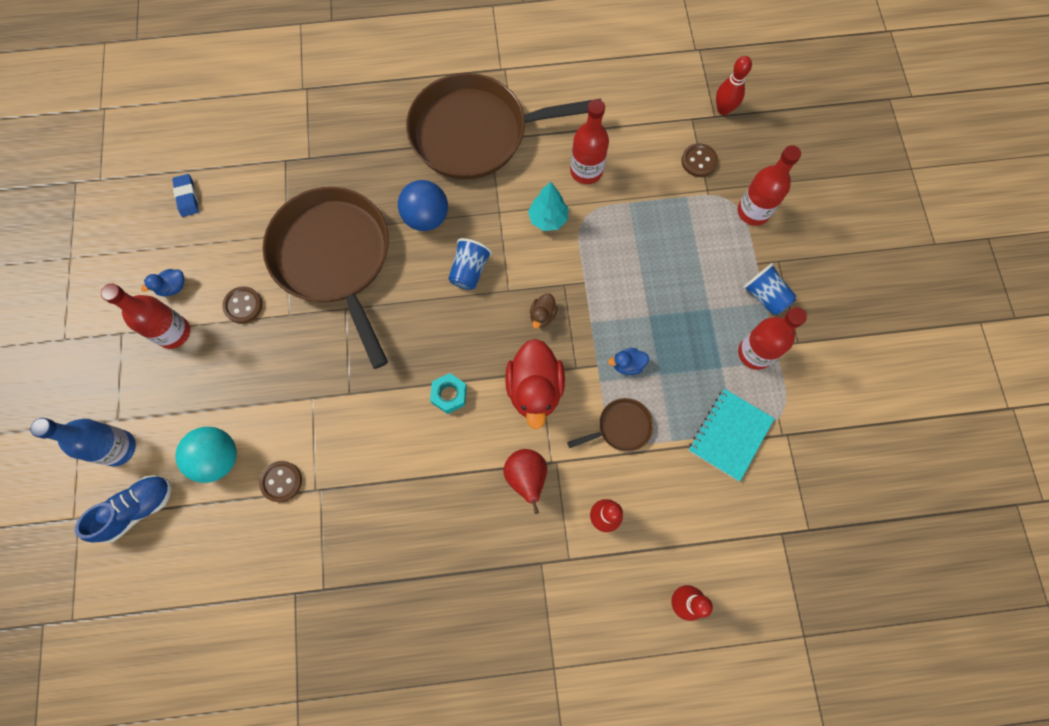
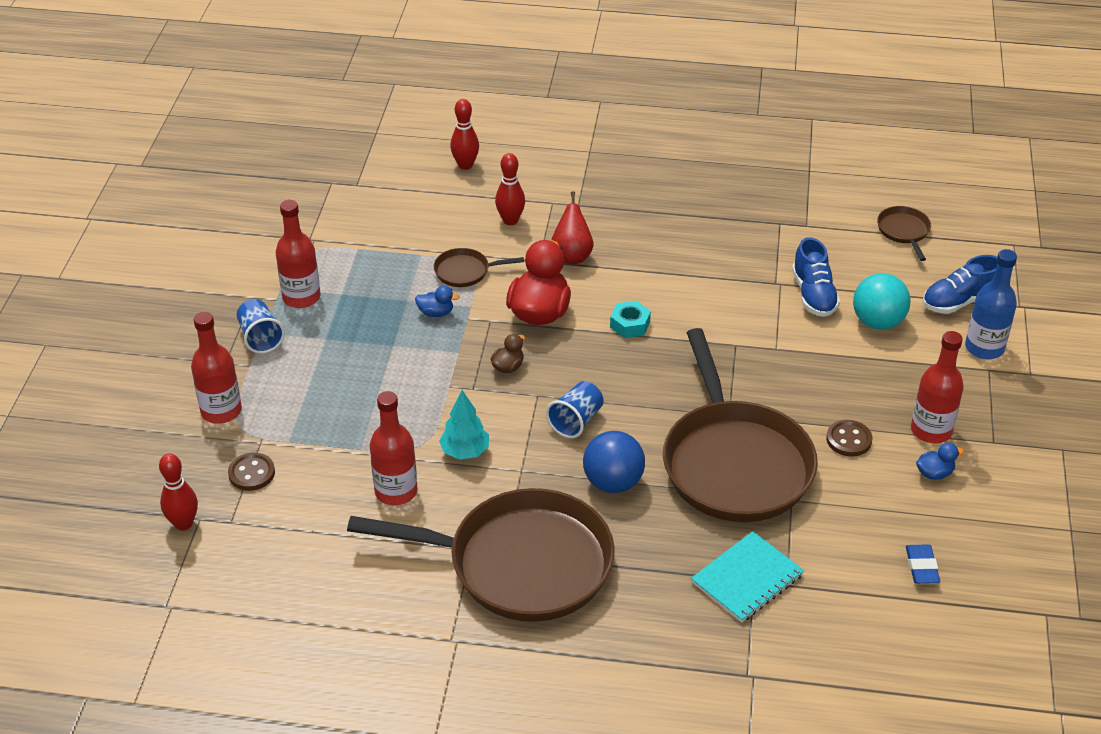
camera: 165 degrees left, 30 degrees down
brown button [259,461,302,502] -> blue shoe [792,237,840,317]
turquoise notebook [688,389,775,481] -> turquoise notebook moved to [691,531,804,623]
none -> brown pan [877,206,931,261]

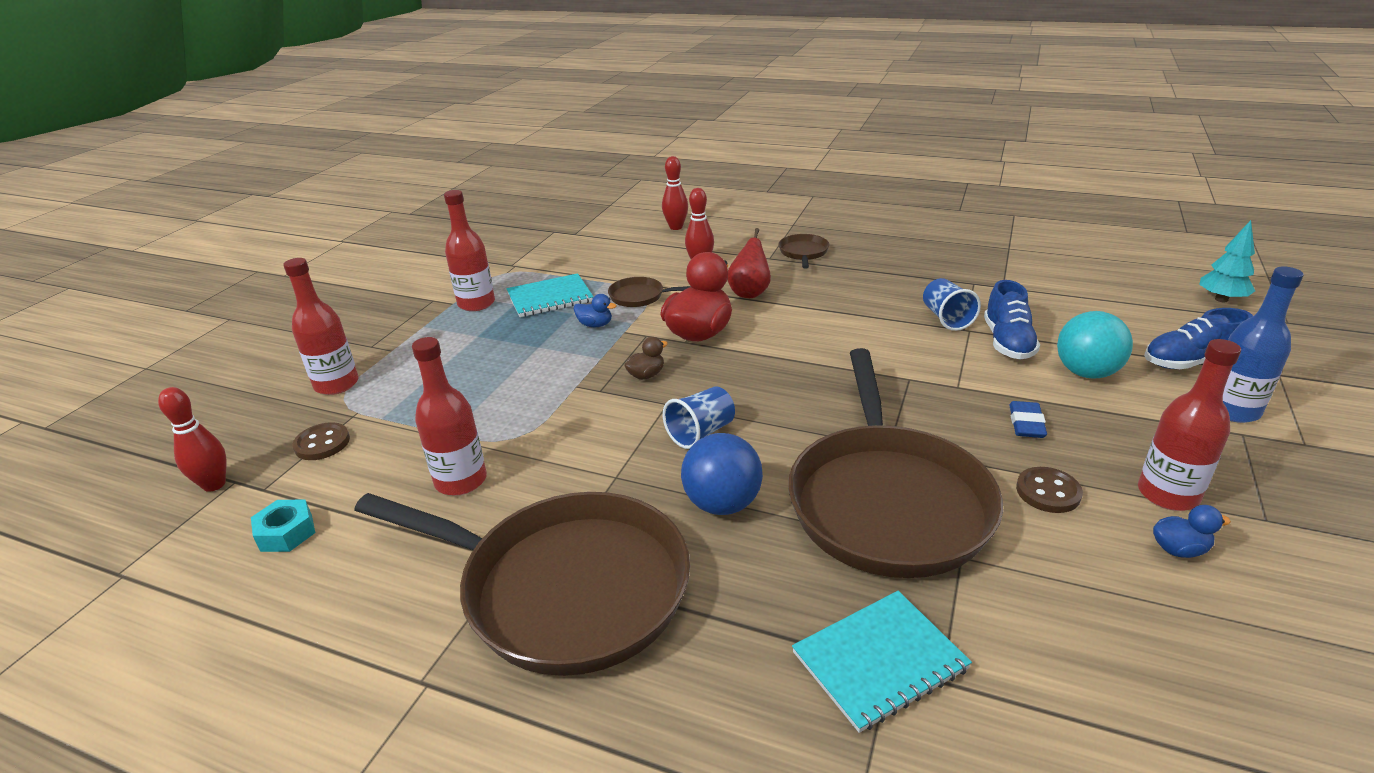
camera: 15 degrees right, 10 degrees down
blue cup [237,299,285,354] -> blue cup moved to [923,278,981,331]
turquoise tree [439,390,489,460] -> turquoise tree moved to [1199,220,1255,302]
turquoise nut [610,301,651,338] -> turquoise nut moved to [251,500,315,552]
brown pan [877,206,931,261] -> brown pan moved to [778,234,829,269]
blue eraser [906,544,940,584] -> blue eraser moved to [1009,401,1047,438]
none -> turquoise notebook [506,273,594,317]

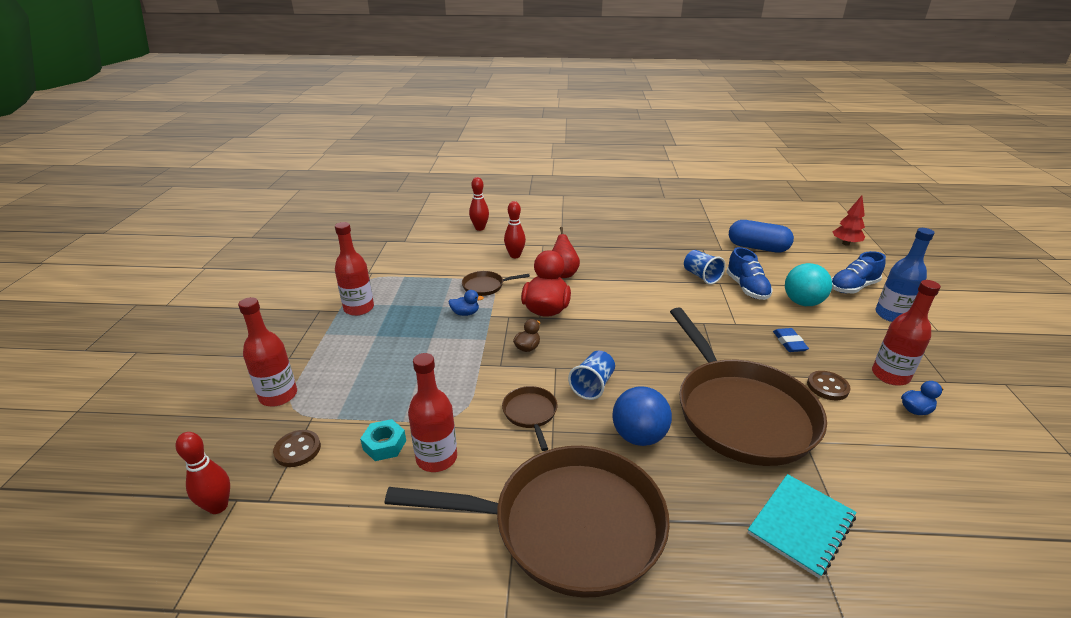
camera: 20 degrees left, 0 degrees up
turquoise nut [251,500,315,552] -> turquoise nut moved to [360,419,406,461]
turquoise notebook [506,273,594,317] -> none
brown pan [778,234,829,269] -> brown pan moved to [502,386,557,451]
turquoise tree [1199,220,1255,302] -> red tree [832,196,865,246]
none -> blue capsule [729,220,794,253]

